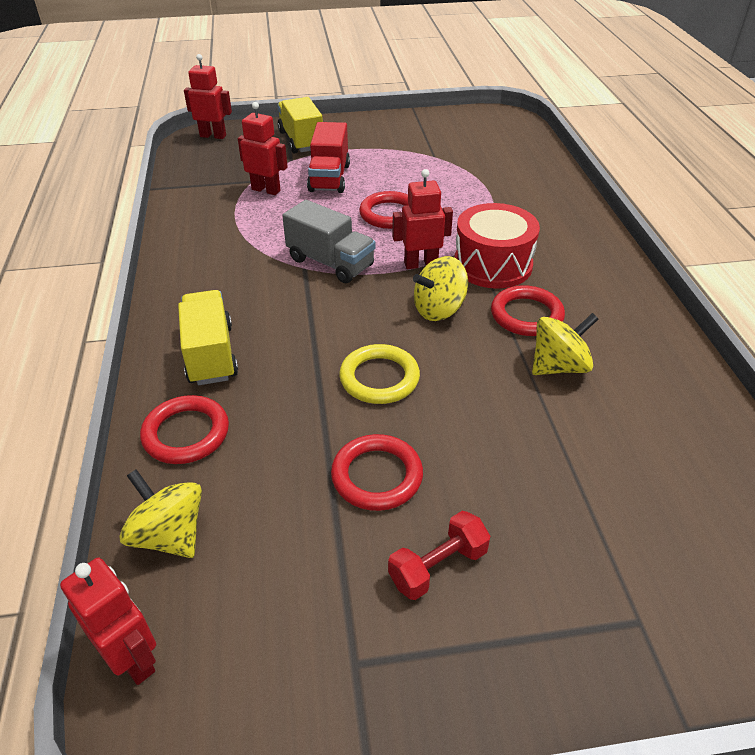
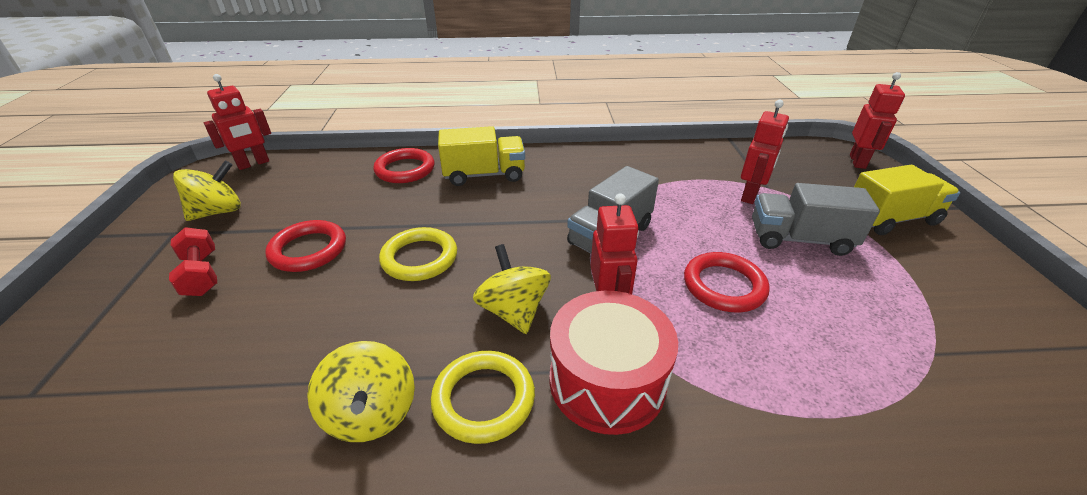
camera: 95 degrees right, 5 degrees down
yellow spinning top [119,469,202,558] -> yellow spinning top moved to [173,160,241,221]
red truck [307,122,350,193] -> grey truck [752,183,880,256]
red ring [491,285,565,336] -> yellow ring [431,351,535,444]

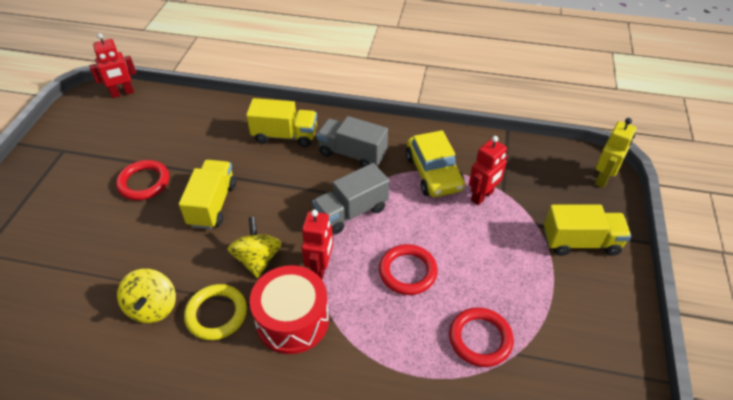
camera: 15 degrees right, 10 degrees up
red dumbbell [169,227,217,296] -> none
yellow spinning top [173,160,241,221] -> none
red ring [373,148,434,183] -> red ring moved to [449,307,514,367]
yellow ring [379,227,457,281] -> yellow truck [179,160,236,229]
grey truck [752,183,880,256] -> grey truck moved to [317,116,388,168]
red robot [850,72,905,169] -> yellow robot [595,118,636,188]
none -> yellow car [406,130,465,197]

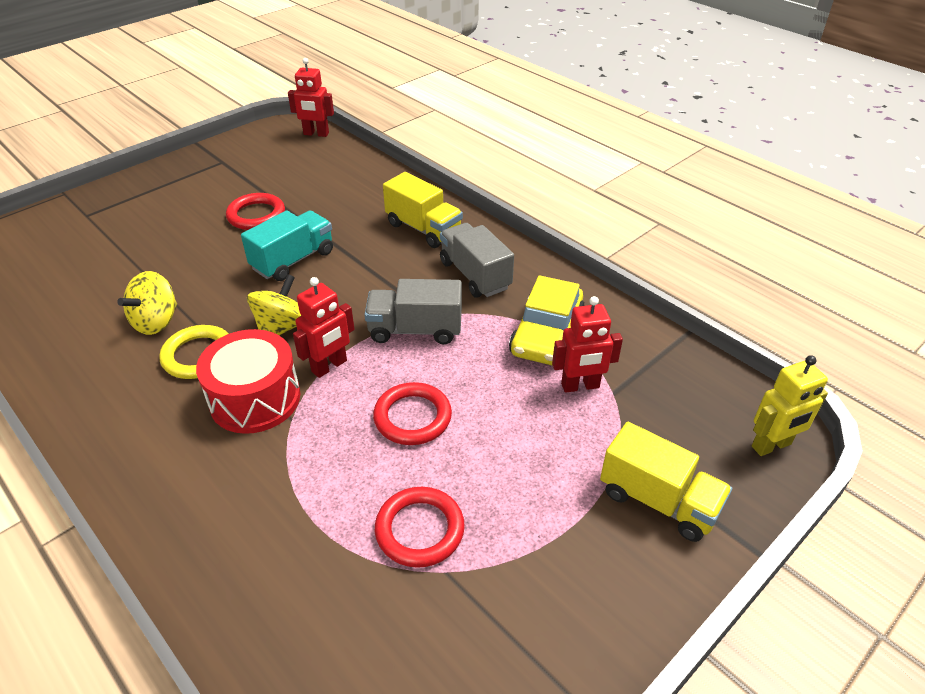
camera: 35 degrees right, 5 degrees down
yellow truck [179,160,236,229] -> turquoise truck [241,210,333,281]

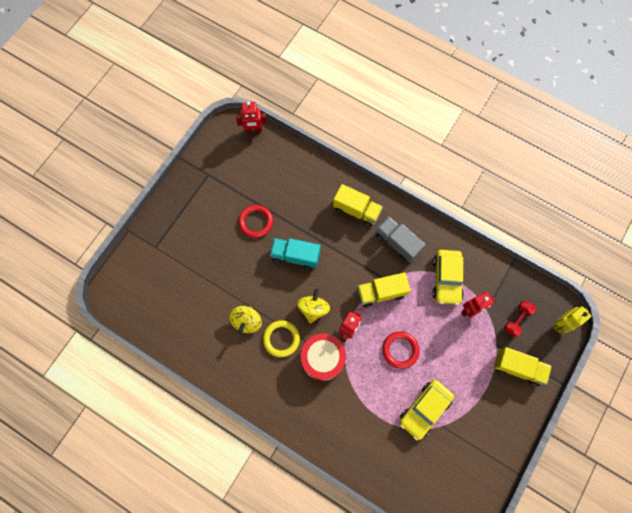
camera: 15 degrees left, 30 degrees up
turquoise truck [241,210,333,281] -> turquoise truck turned 105 degrees counterclockwise [270,238,320,270]
grey truck [364,279,462,345] -> yellow truck [357,272,410,308]
red ring [375,487,465,568] -> yellow car [400,380,454,440]
none -> red dumbbell [504,300,536,337]

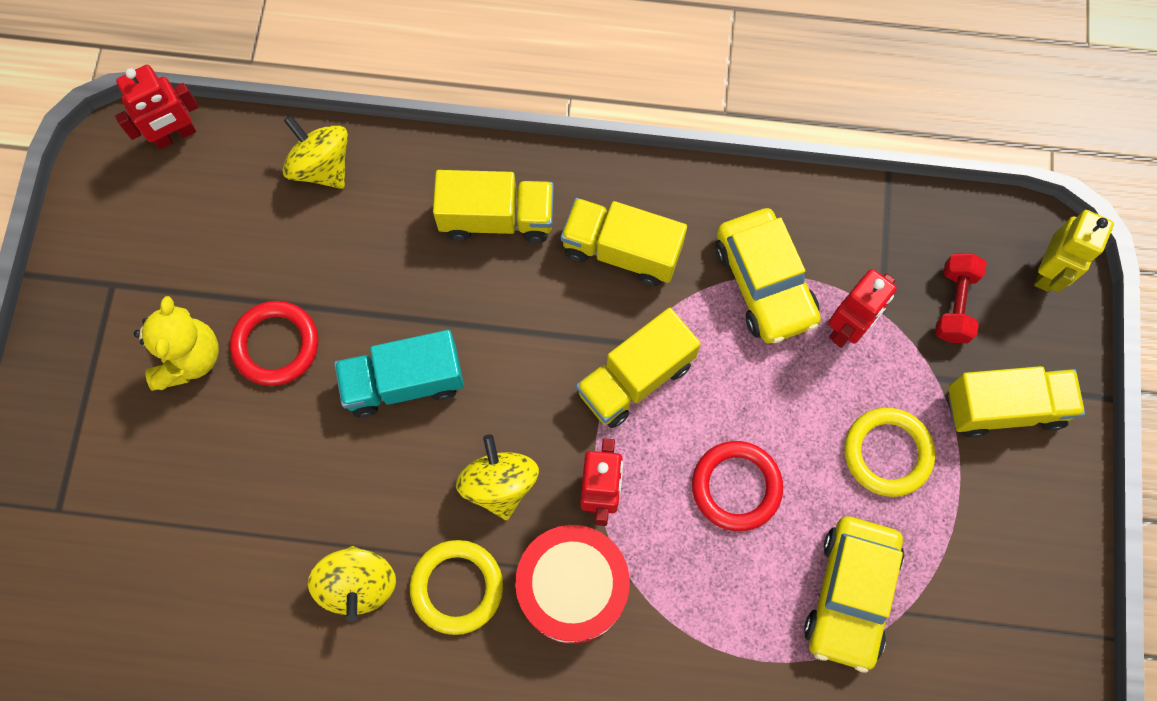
camera: 25 degrees left, 0 degrees up
grey truck [376,216,426,263] -> yellow truck [561,198,687,286]
none -> yellow teddy bear [134,296,219,391]
none -> yellow spinning top [282,115,348,189]
none -> yellow ring [844,408,935,497]

